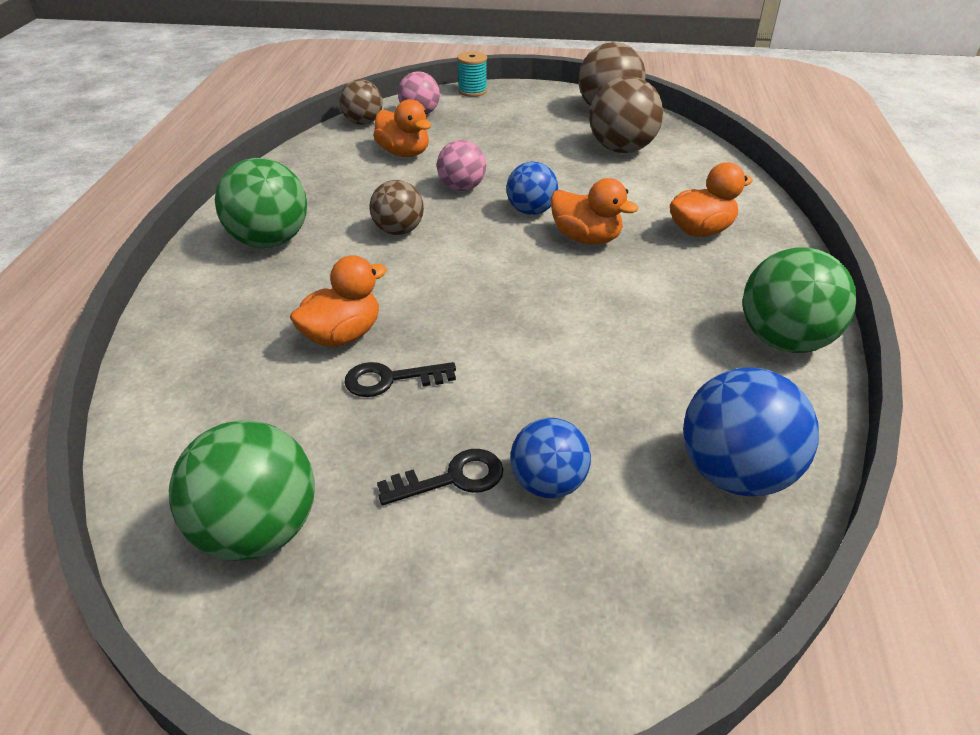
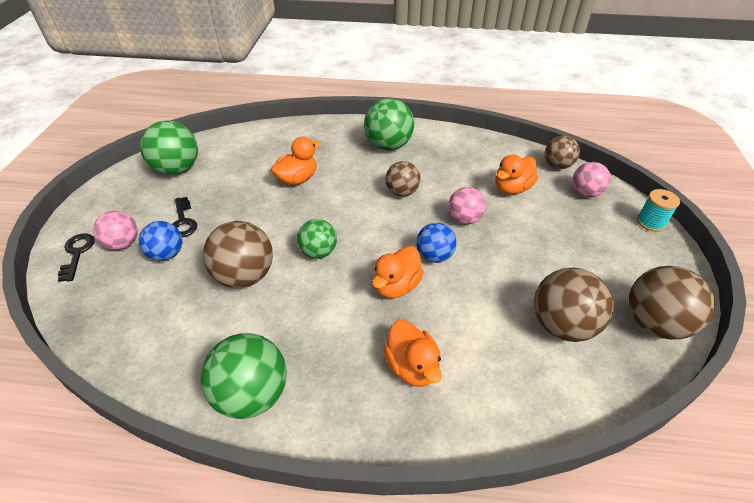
camera: 90 degrees right, 5 degrees up
orange duck [290,255,387,347] -> orange duck turned 90 degrees counterclockwise [271,137,321,185]
black key [344,362,456,397] -> black key moved to [58,233,95,282]
blue ball [683,367,819,496] -> none
none -> pink ball [93,211,138,250]
none -> brown ball [203,221,273,288]
none -> green ball [297,219,337,259]

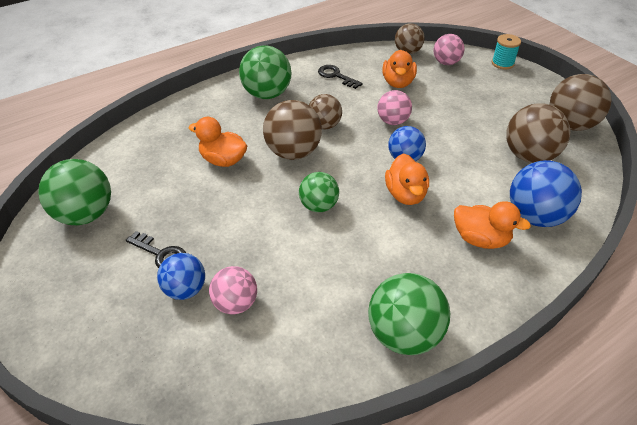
camera: 40 degrees left, 0 degrees up
black key [58,233,95,282] -> black key moved to [318,65,363,89]
pink ball [93,211,138,250] -> pink ball moved to [209,266,257,314]
brown ball [203,221,273,288] -> brown ball moved to [263,100,322,160]
orange duck [271,137,321,185] -> orange duck turned 75 degrees counterclockwise [189,117,247,167]
none -> blue ball [510,160,582,227]

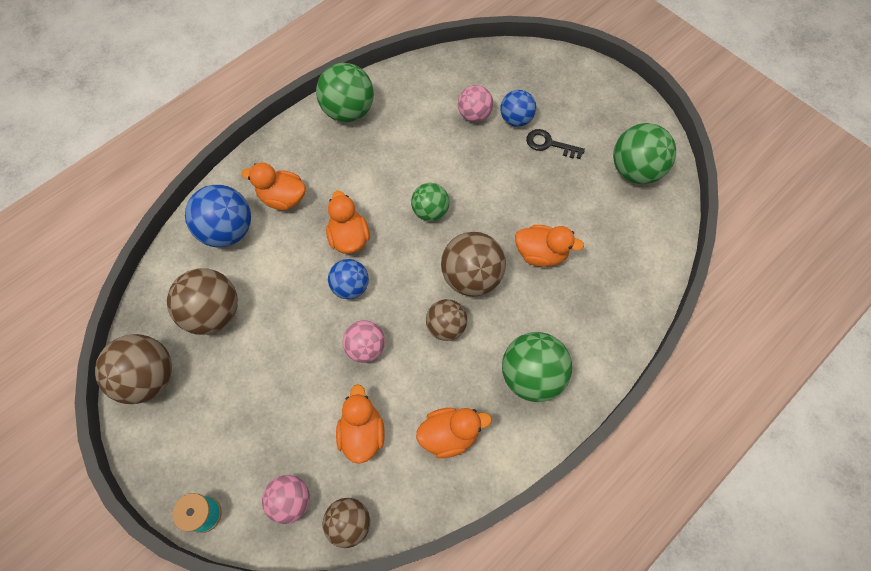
camera: 170 degrees right, 20 degrees up
black key [318,65,363,89] -> orange duck [416,408,492,458]

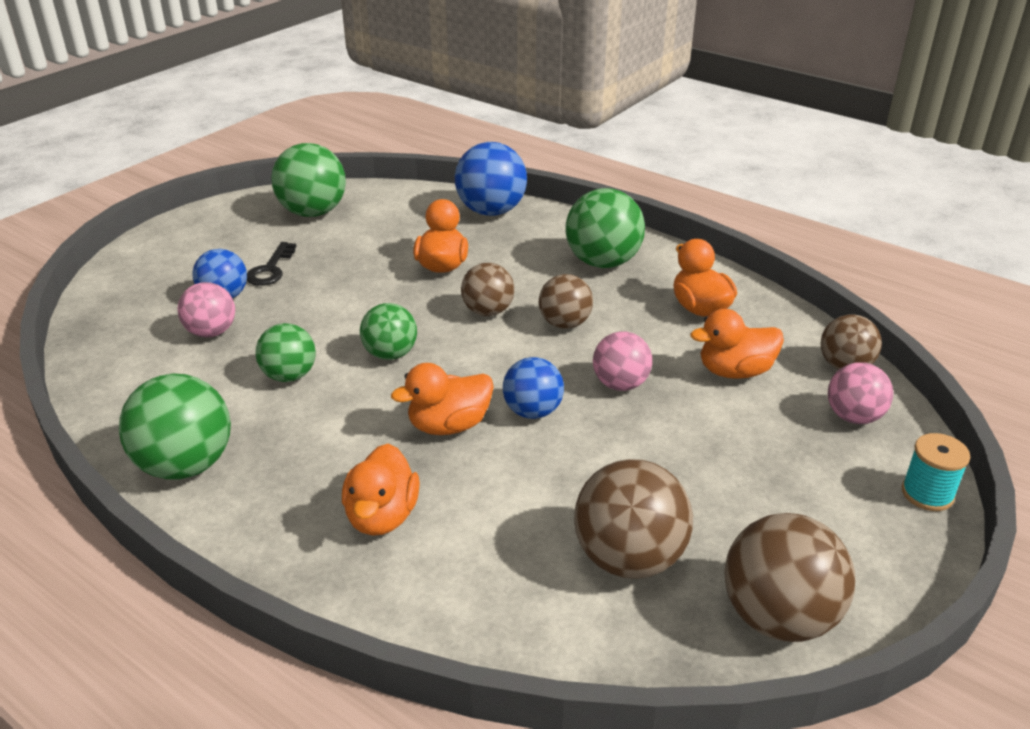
camera: 100 degrees left, 30 degrees down
blue ball [185,185,251,248] -> blue ball moved to [455,142,527,216]
brown ball [441,232,506,297] -> brown ball [461,263,514,316], size x0.63
none -> green ball [255,323,316,382]

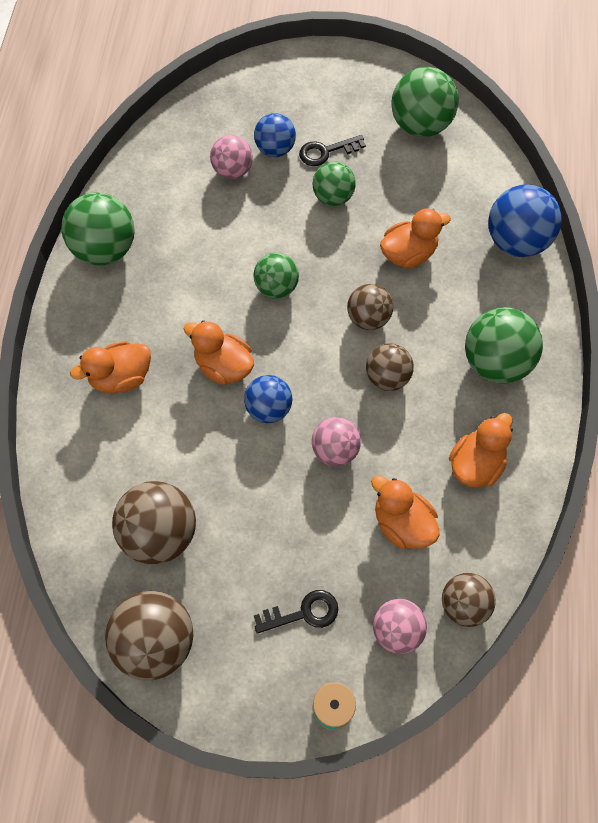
camera: 60 degrees right, 30 degrees up
green ball [255,323,316,382] -> green ball moved to [312,161,356,206]
none -> black key [254,590,338,634]

